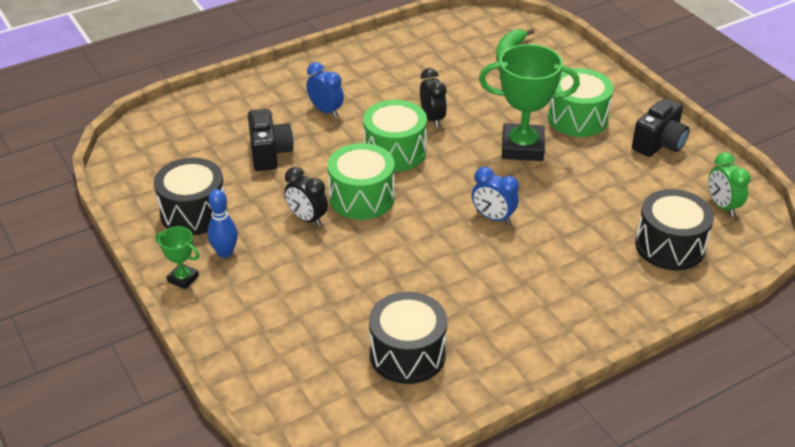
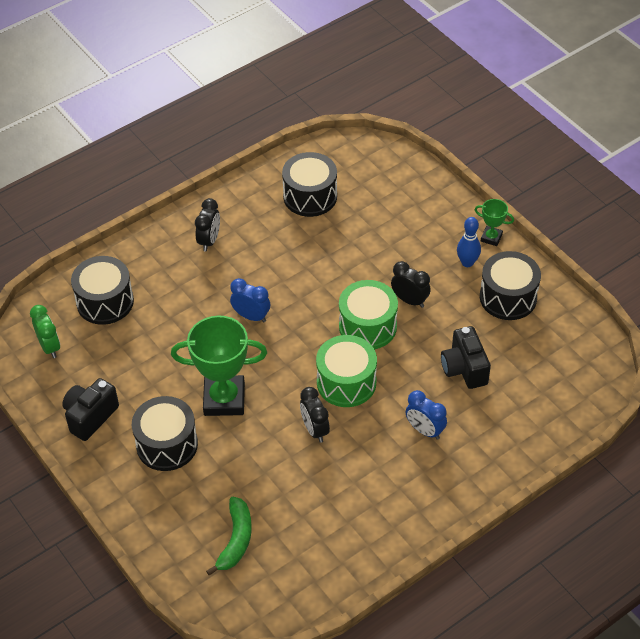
camera: 175 degrees right, 10 degrees up
green drum [548,68,613,137] -> black drum [132,396,198,471]
none -> black clock [195,198,220,252]

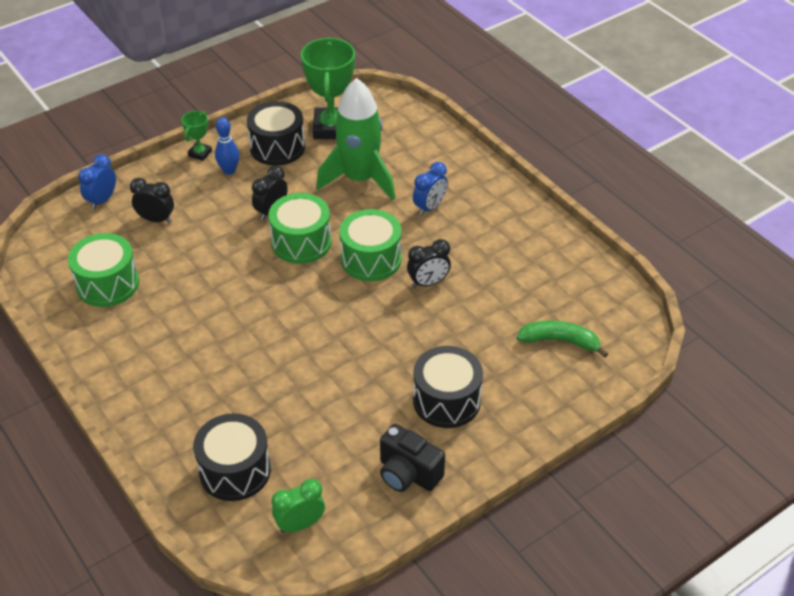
camera: 90 degrees left, 5 degrees down
green trophy [171,315,267,416] -> green trophy moved to [301,38,355,139]
black clock [195,198,220,252] -> black clock moved to [130,178,174,223]
blue clock [230,278,270,322] -> blue clock moved to [78,154,116,210]
black drum [282,152,337,217] -> green drum [68,233,139,307]
black camera [441,326,491,389] -> green rocket [316,78,395,200]

